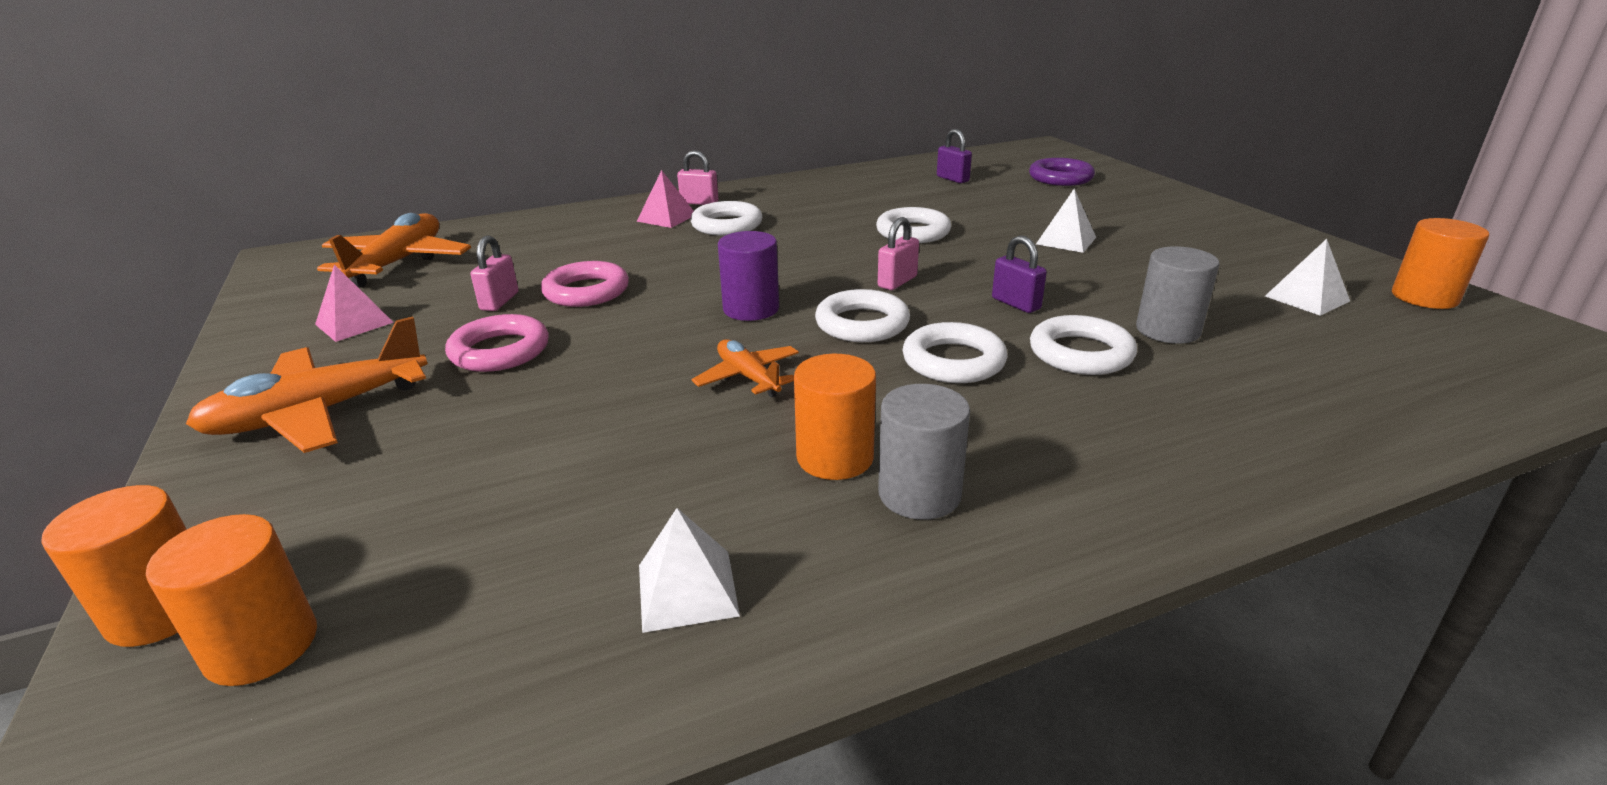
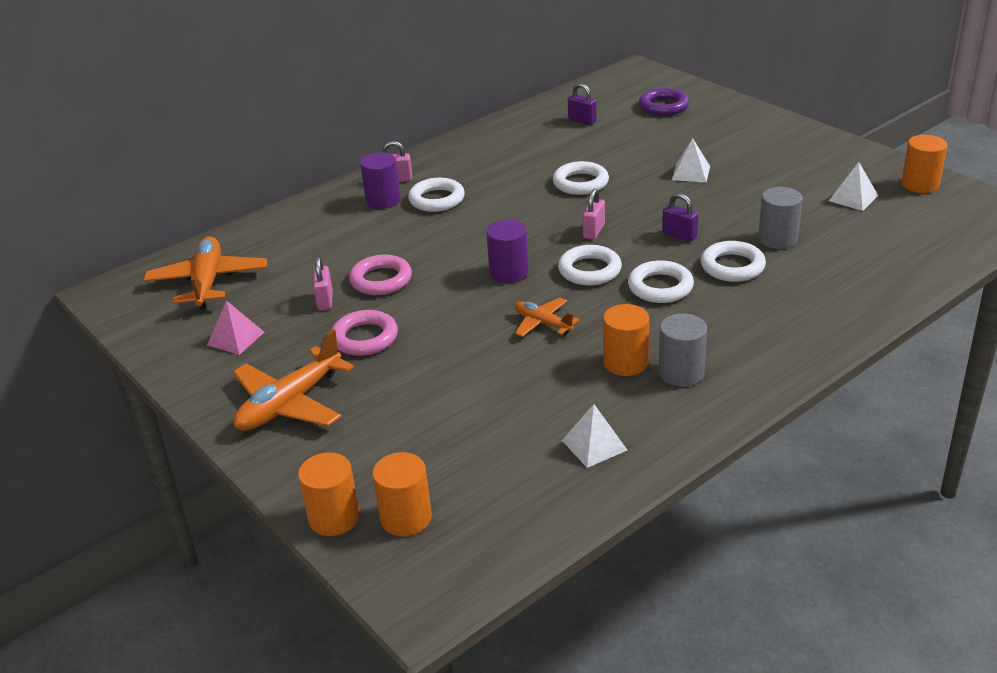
camera: 15 degrees left, 5 degrees up
pink pyramid [637,170,694,228] -> purple cylinder [360,152,401,209]

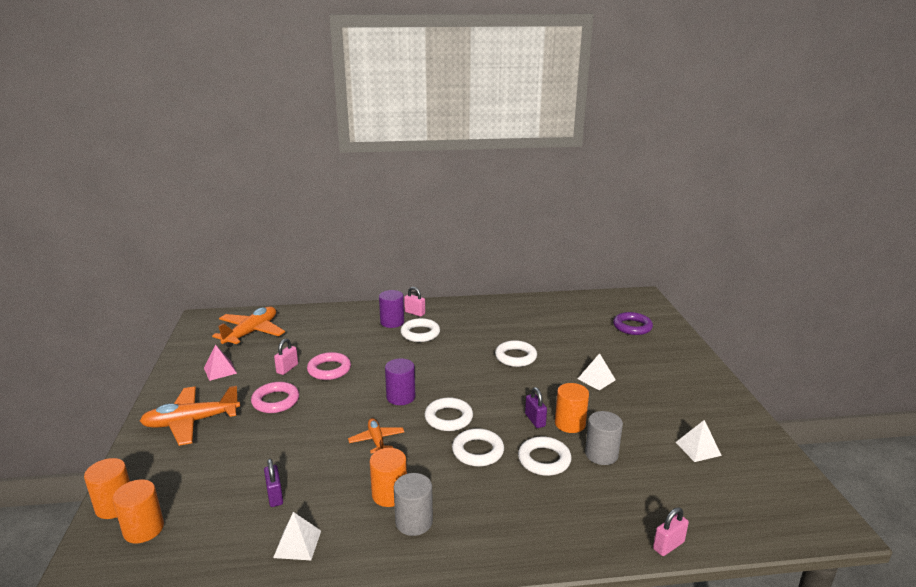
camera: 30 degrees right, 10 degrees down
purple padlock [568,83,597,125] -> purple padlock moved to [264,459,283,507]
pink padlock [583,189,605,240] -> pink padlock moved to [653,507,689,556]
orange cylinder [901,135,947,193] -> orange cylinder moved to [555,383,589,433]

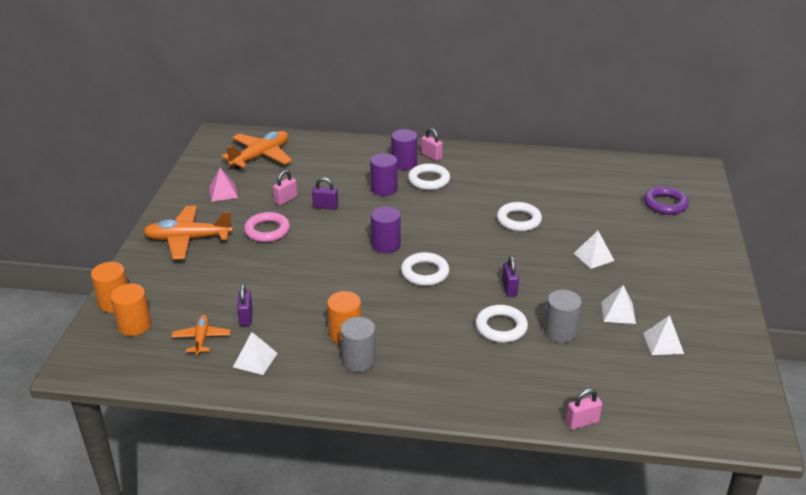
camera: 15 degrees right, 10 degrees up
pink ring [307,352,351,380] -> purple padlock [312,177,338,210]
orange plane [348,418,404,453] -> orange plane moved to [171,315,231,355]
white ring [452,428,504,467] -> none
orange cylinder [555,383,589,433] -> none
none -> purple cylinder [370,153,398,196]
none -> white pyramid [602,285,636,324]

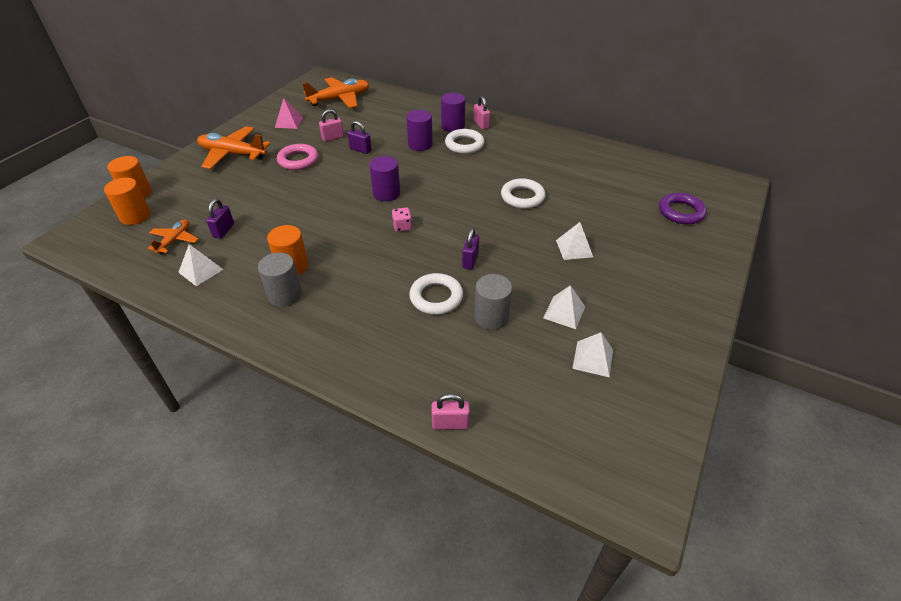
camera: 20 degrees right, 10 degrees up
white ring [401,252,449,286] -> pink dice [392,207,412,232]

